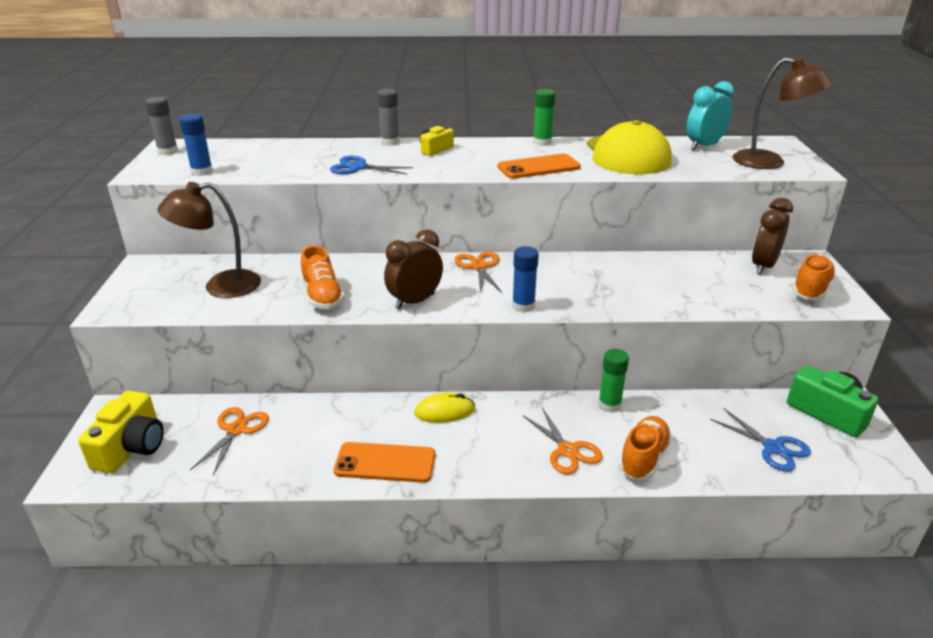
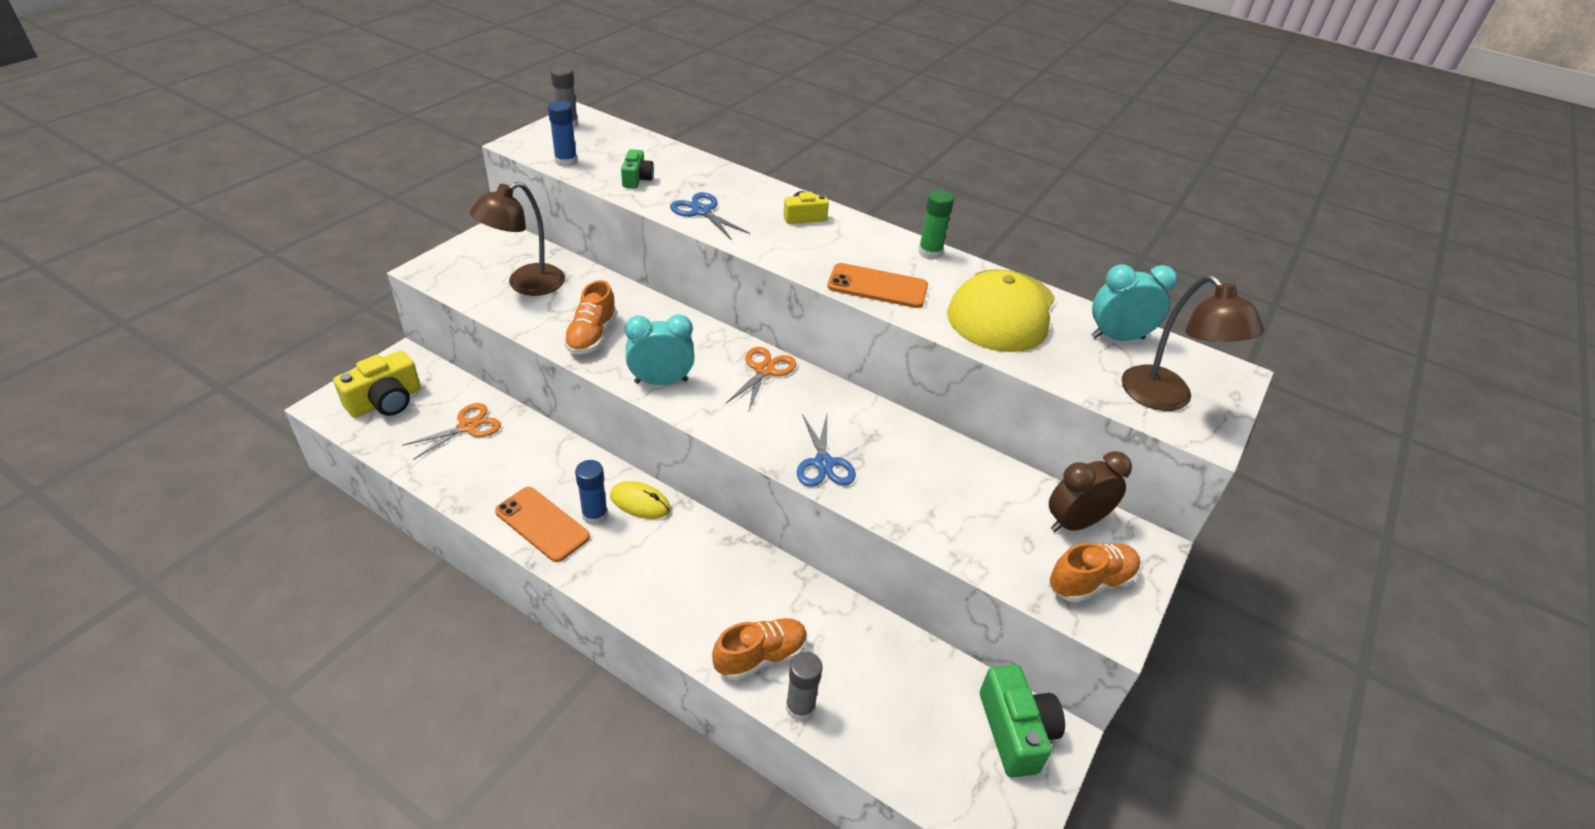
camera: 30 degrees right, 10 degrees up
brown lamp [157,182,261,298] -> brown lamp turned 60 degrees counterclockwise [469,182,565,296]
grey glue stick [377,89,400,146] -> grey glue stick moved to [786,651,823,721]
brown clock [384,229,443,310] -> turquoise clock [625,314,694,385]
blue glue stick [512,246,539,312] -> blue glue stick moved to [575,460,608,525]
orange scissors [523,408,602,474] -> none
green glue stick [598,349,629,412] -> none
blue scissors [710,408,811,472] -> blue scissors moved to [797,414,856,487]
none -> green camera [621,149,654,188]

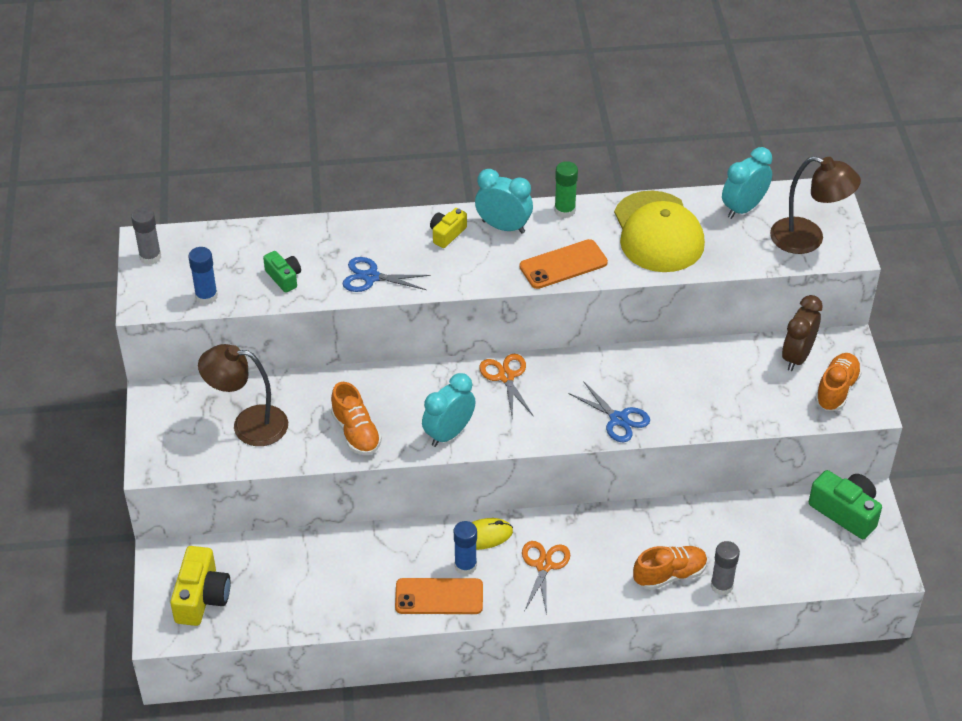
camera: 35 degrees left, 5 degrees up
orange scissors [402,403,501,460] -> orange scissors moved to [522,541,570,615]
brown lamp [469,182,565,296] -> brown lamp turned 90 degrees clockwise [198,344,288,446]
orange shoe [712,618,807,680] -> orange shoe turned 45 degrees clockwise [633,546,707,590]
none -> turquoise clock [475,169,533,234]

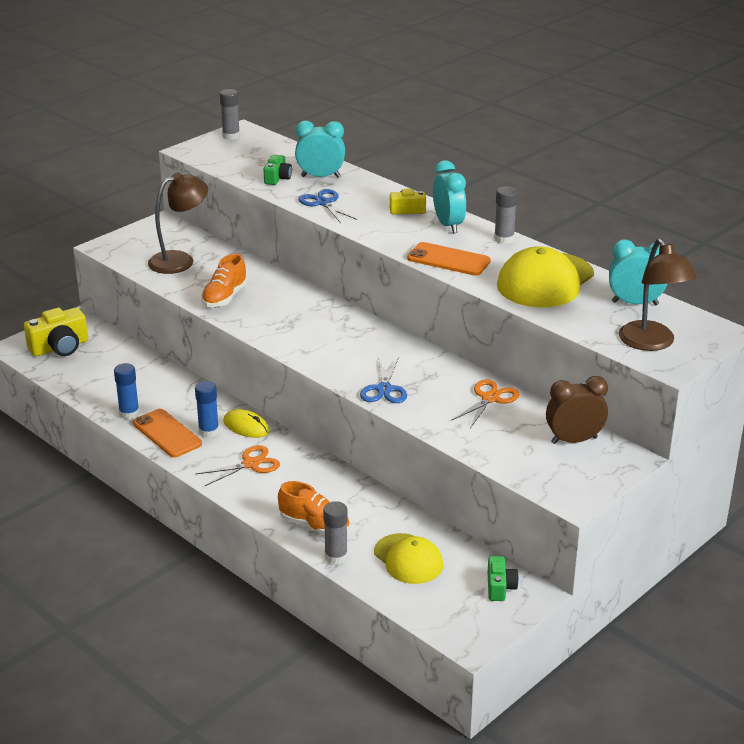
camera: 50 degrees right, 15 degrees down
blue glue stick [188,247,218,305] -> blue glue stick moved to [114,363,140,419]
brown lamp [198,344,288,446] -> brown lamp turned 90 degrees clockwise [148,172,208,274]
turquoise clock [422,373,476,447] -> turquoise clock moved to [295,121,345,178]
orange scissors [479,354,533,418] -> orange scissors moved to [451,379,520,428]
green glue stick [554,161,578,218] -> grey glue stick [494,186,518,244]
green camera [809,470,882,539] -> green camera [487,556,519,601], size x0.59
orange shoe [815,353,862,411] -> none
none -> yellow cap [374,533,443,584]

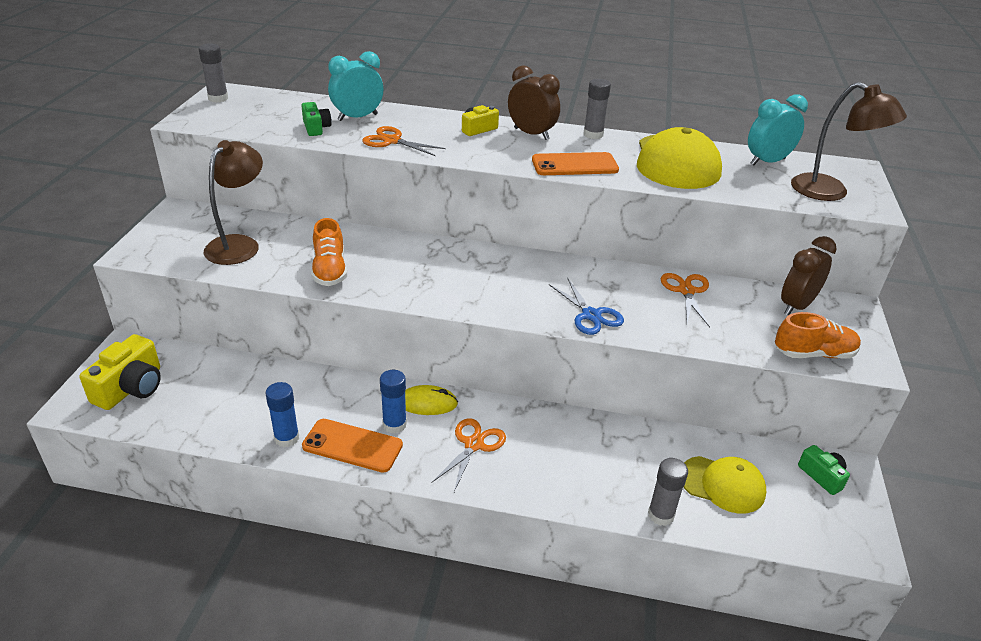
camera: 35 degrees left, 5 degrees up
orange shoe [278,481,350,535] -> orange shoe moved to [775,312,861,359]
blue scissors [298,189,358,223] -> orange scissors [362,126,446,156]
turquoise clock [433,160,466,233] -> brown clock [508,65,560,140]

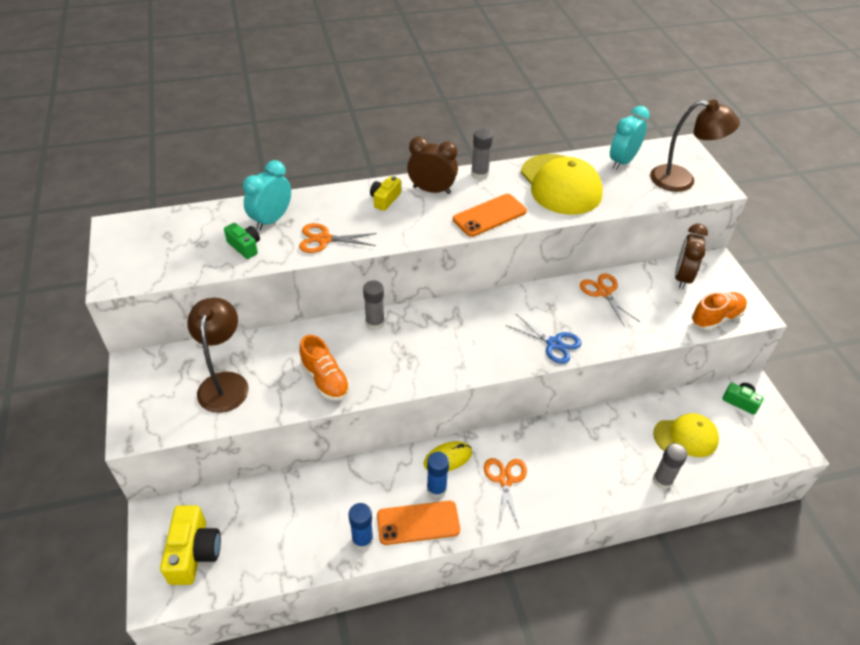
camera: 25 degrees left, 10 degrees up
grey glue stick [199,44,228,103] -> grey glue stick moved to [363,280,385,330]

